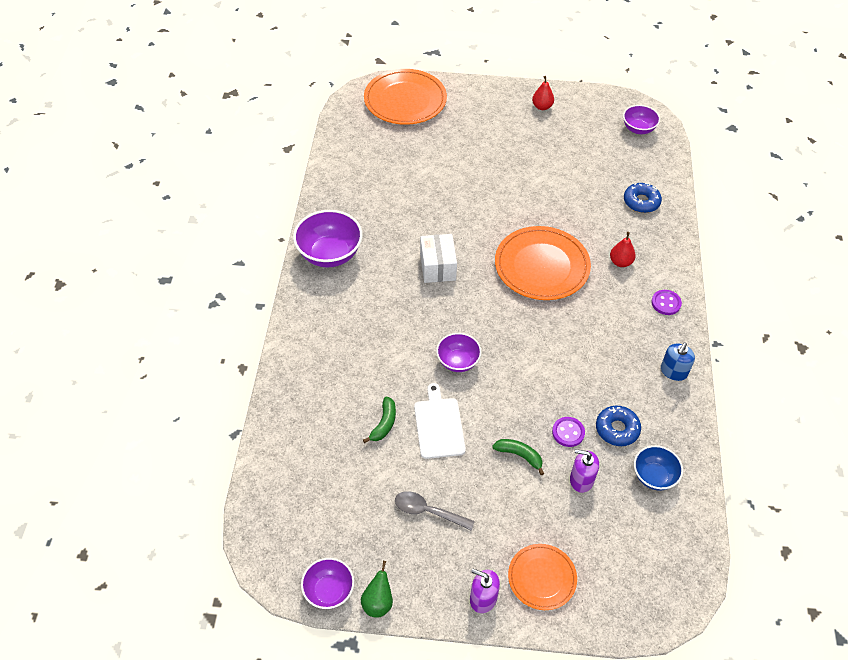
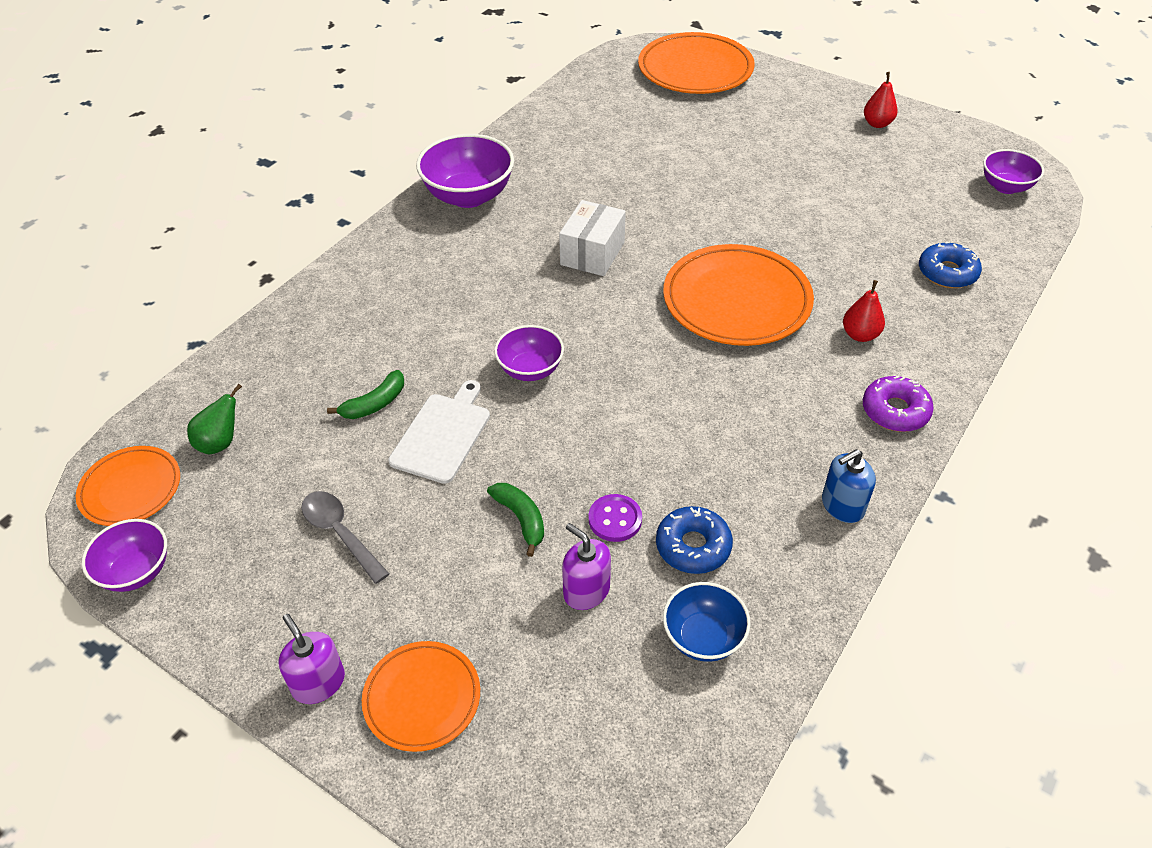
camera: 30 degrees right, 5 degrees down
green pear [361,561,393,618] -> green pear moved to [187,384,242,454]
purple button [651,290,682,315] -> purple donut [863,376,934,432]
none -> orange plate [76,446,180,526]

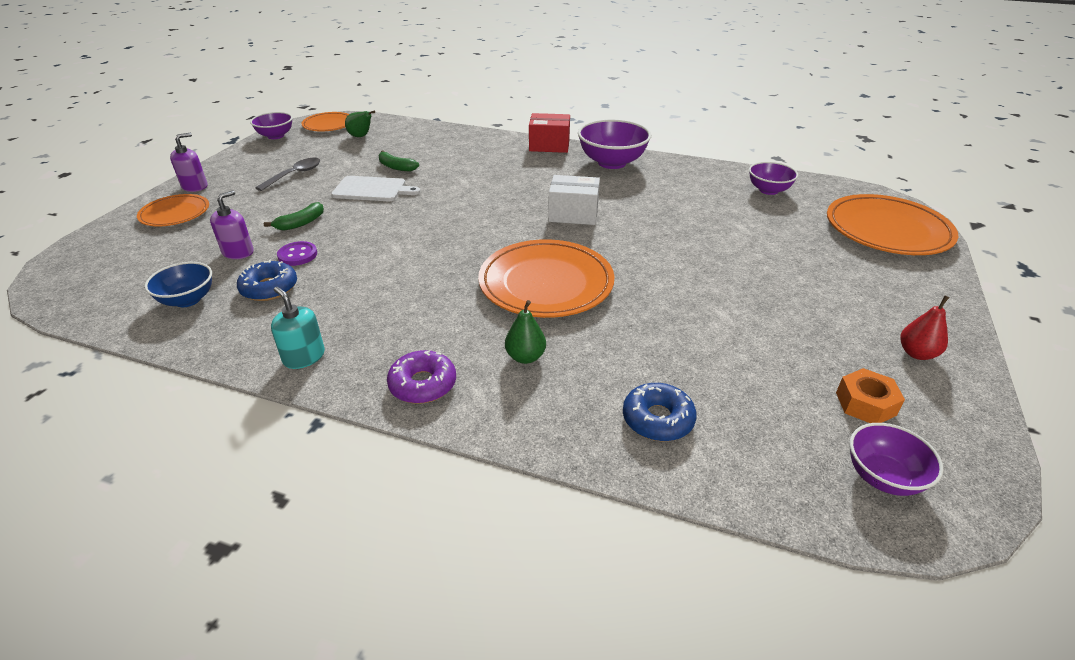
camera: 75 degrees right, 10 degrees down
purple bowl [494,325,564,381] -> purple bowl moved to [749,162,798,195]
blue soap dispenser [822,449,876,523] -> turquoise soap dispenser [271,287,325,369]
red pear [843,280,885,342] -> green pear [505,300,546,364]
none -> red box [529,113,570,153]
none -> orange nut [836,368,905,423]

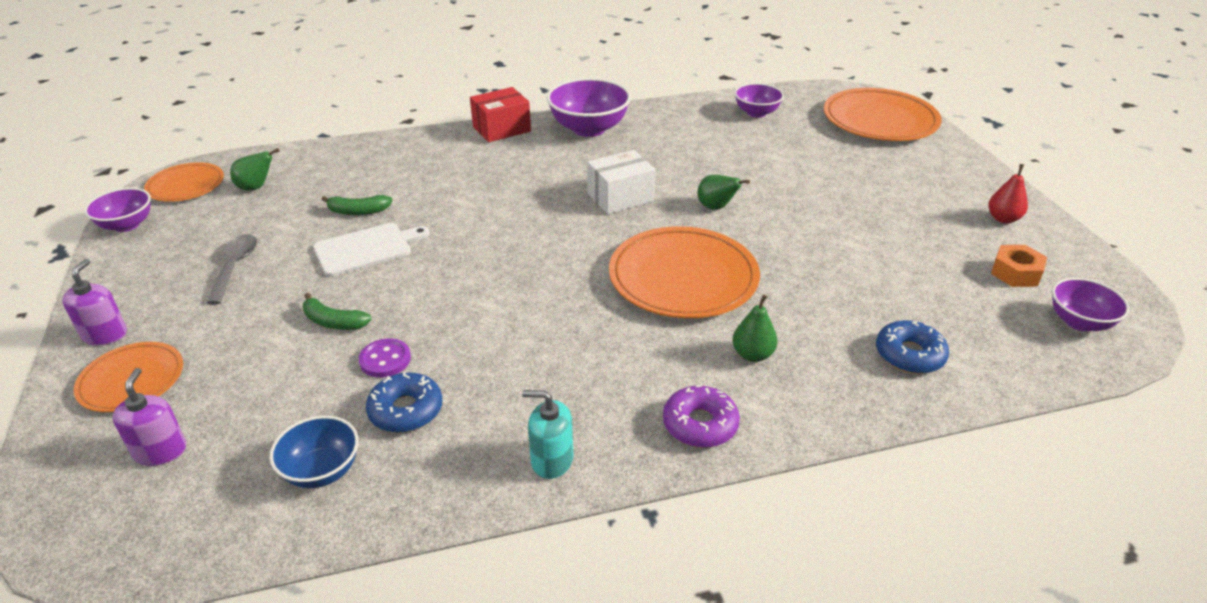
camera: 35 degrees left, 0 degrees up
purple soap dispenser [210,190,254,259] -> purple soap dispenser moved to [112,368,186,466]
green banana [264,202,324,231] -> green banana turned 105 degrees clockwise [303,293,372,330]
none -> green pear [697,175,750,210]

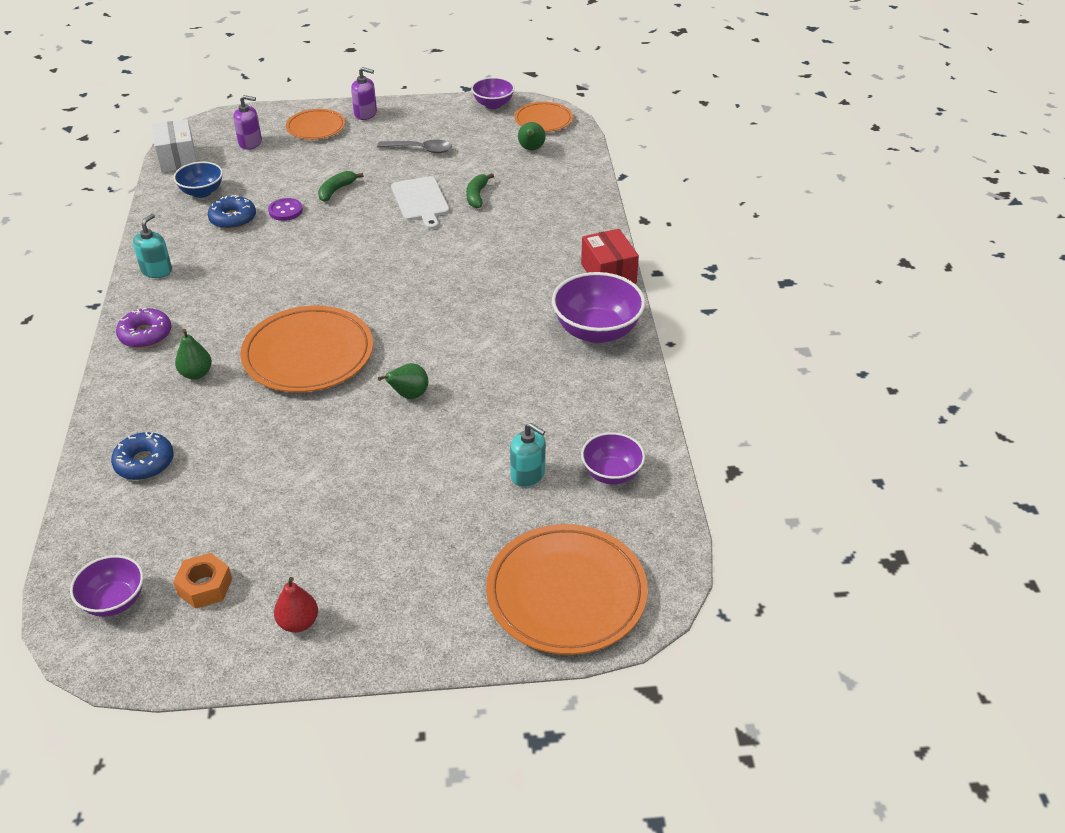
camera: 100 degrees right, 5 degrees up
white box [587,150,656,214] -> white box moved to [152,119,197,172]
none -> turquoise soap dispenser [510,423,546,487]

